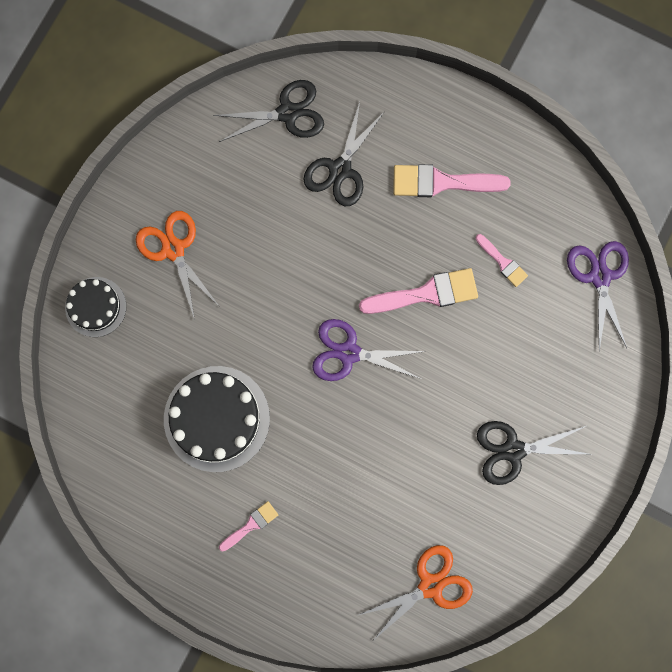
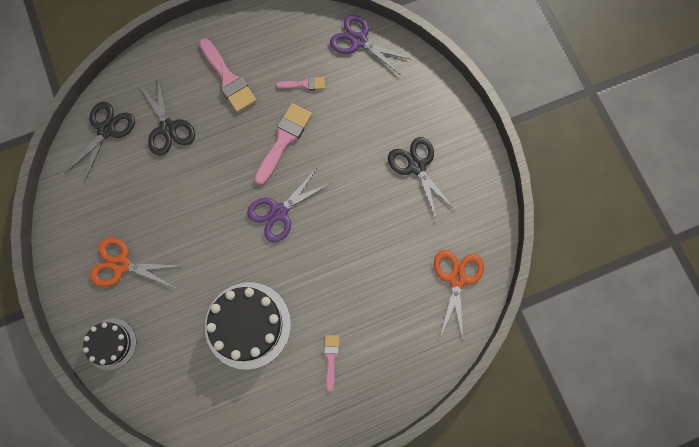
camera: 50 degrees left, 5 degrees down
pink brush [393,164,511,197] -> pink brush turned 75 degrees counterclockwise [199,39,257,113]
black scissors [477,421,588,485] -> black scissors turned 120 degrees clockwise [388,137,456,220]

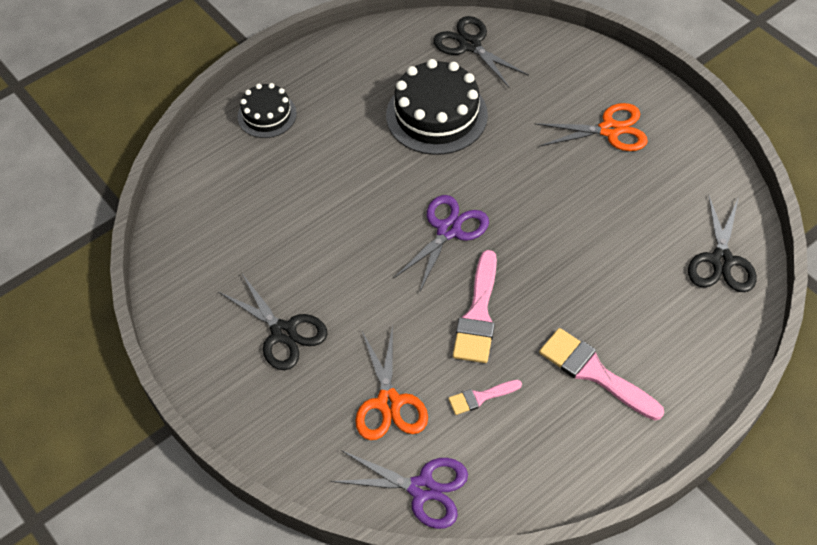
camera: 165 degrees right, 20 degrees down
black cake [83,318,136,370] -> black cake moved to [237,83,297,138]
black scissors [140,76,195,156] -> black scissors moved to [433,16,529,88]
pink brush [324,335,339,392] -> none
orange scissors [434,250,484,341] -> orange scissors moved to [355,325,428,440]

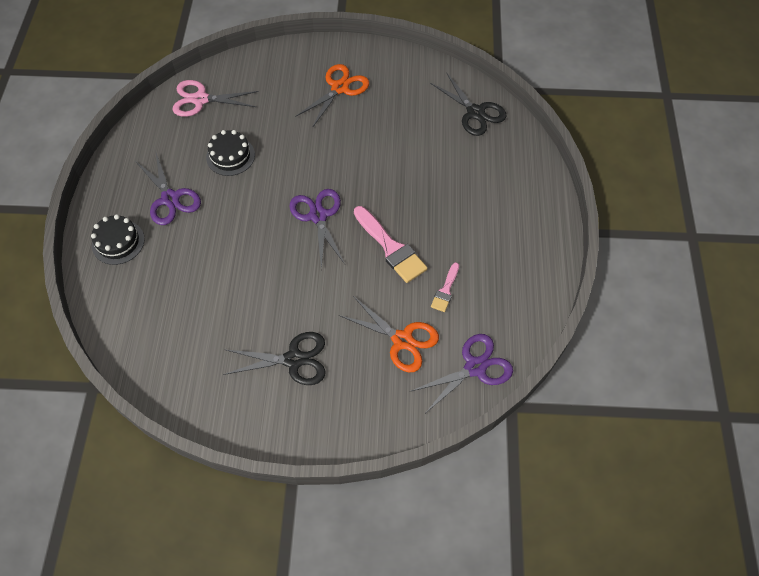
camera: 50 degrees left, 5 degrees up
black cake [386,59,488,155] -> black cake [206,130,255,176], size x0.58
black scissors [433,16,529,88] -> pink scissors [173,80,259,117]
pink brush [539,328,664,420] -> none
none -> purple scissors [135,153,201,225]

